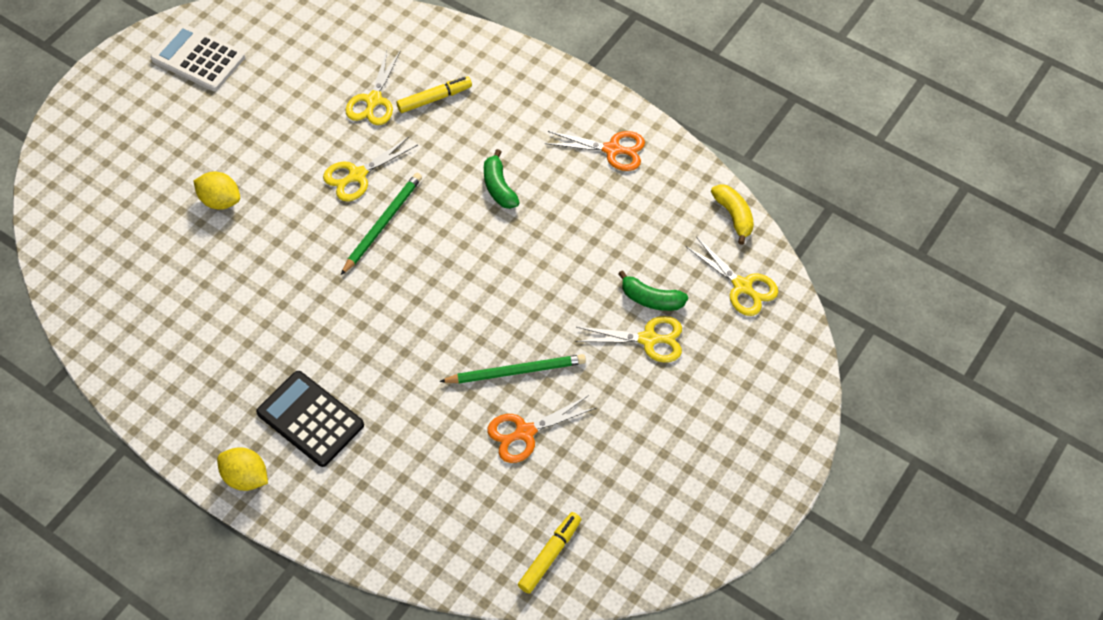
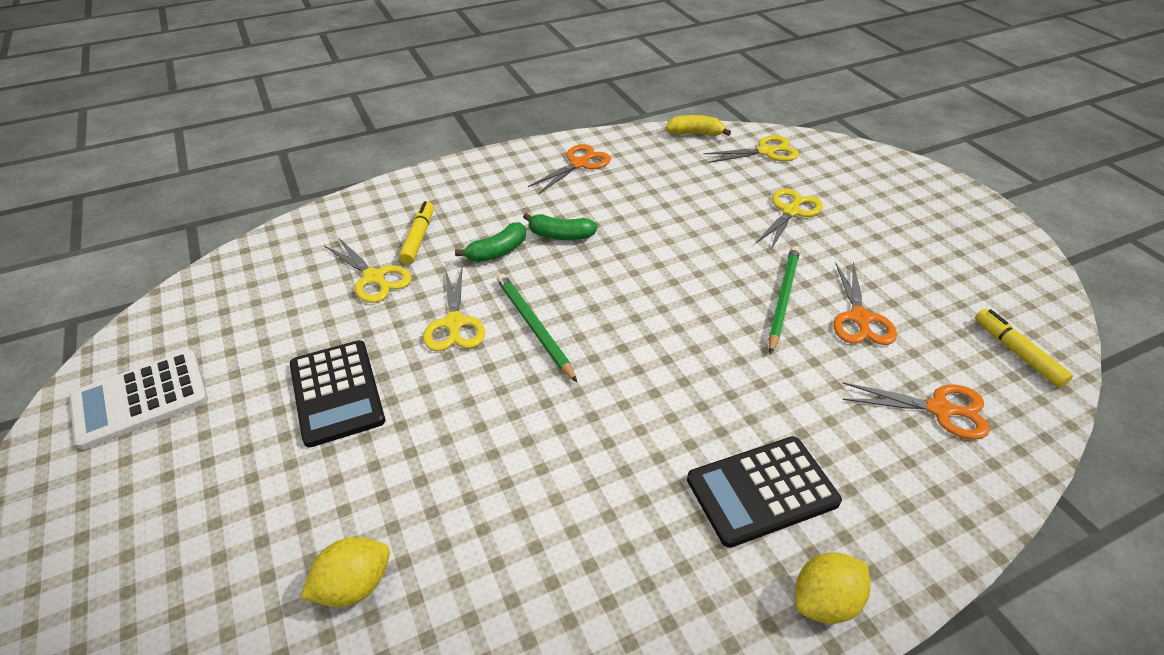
camera: 60 degrees left, 15 degrees down
yellow lemon [193,172,240,210] -> yellow lemon moved to [300,537,390,607]
green banana [618,270,688,311] -> green banana moved to [455,222,526,262]
none -> black calculator [290,340,385,448]
none -> orange scissors [842,382,990,440]

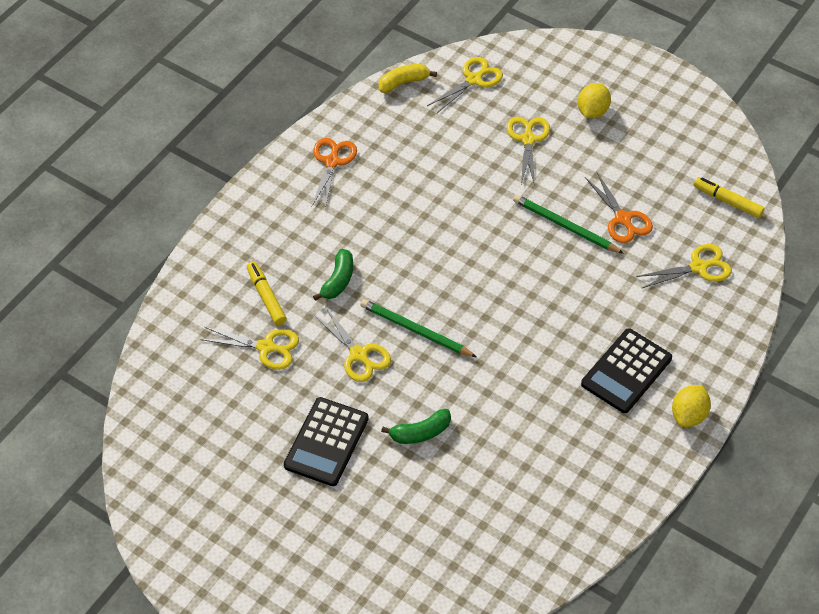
camera: 30 degrees left, 10 degrees up
white calculator [69,351,208,450] -> none
black calculator [290,340,385,448] -> black calculator turned 75 degrees clockwise [284,397,369,486]
yellow lemon [300,537,390,607] -> yellow lemon moved to [578,83,611,118]
green banana [523,213,598,240] -> green banana moved to [381,409,451,444]
green pencil [768,246,800,354] -> green pencil turned 45 degrees counterclockwise [513,195,624,254]
orange scissors [842,382,990,440] -> yellow scissors [636,244,732,289]

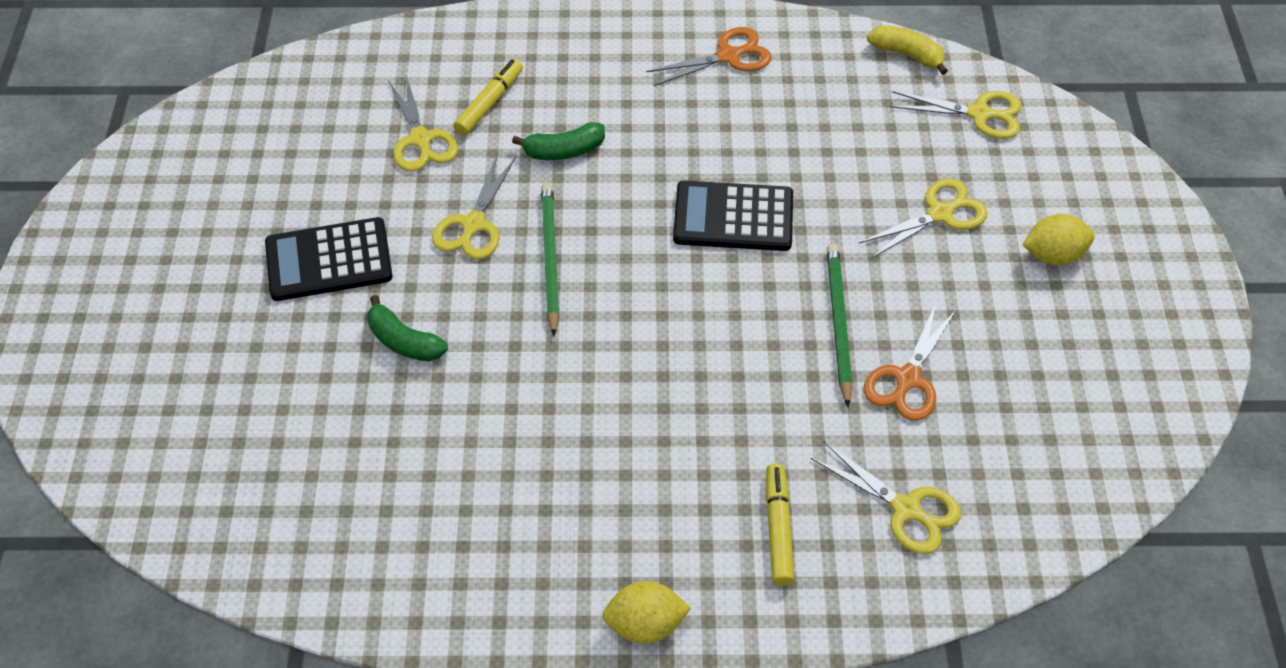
camera: 55 degrees right, 0 degrees up
black calculator [581,328,672,413] -> black calculator moved to [673,181,793,251]
yellow marker [694,177,765,218] -> yellow marker moved to [766,464,795,586]

